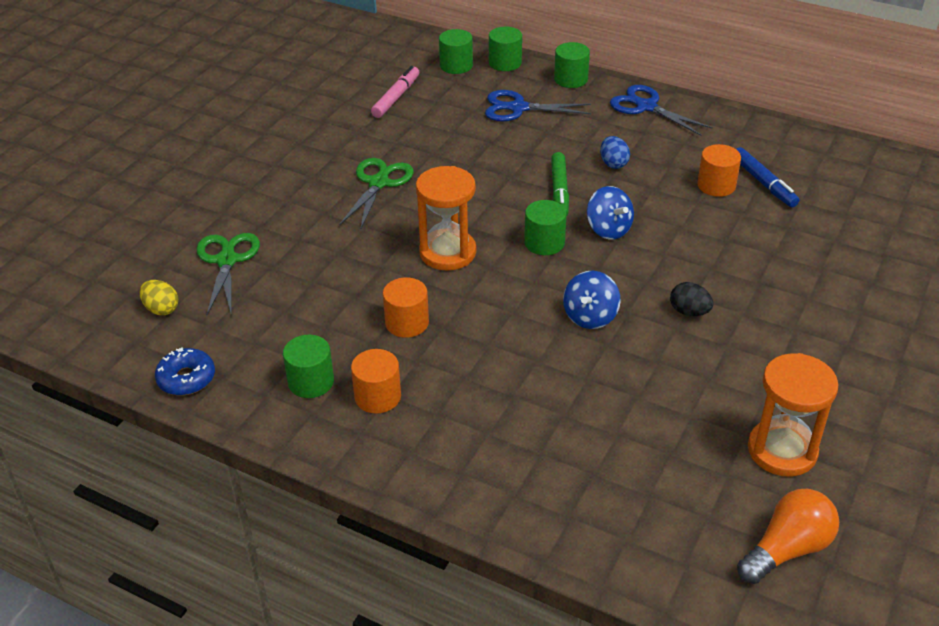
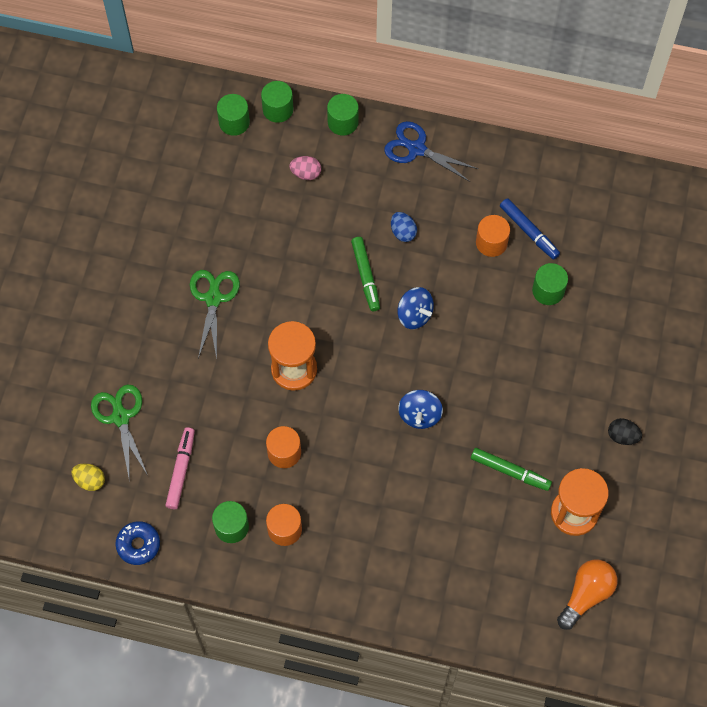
camera: 15 degrees left, 25 degrees up
pink marker [371,66,419,118] -> pink marker moved to [165,427,195,509]
blue scissors [485,90,591,122] -> pink egg [289,156,321,180]
green cylinder [524,200,567,255] -> green cylinder moved to [532,263,568,305]
black egg [670,282,713,316] -> black egg moved to [608,418,642,445]
none -> green marker [471,448,552,491]

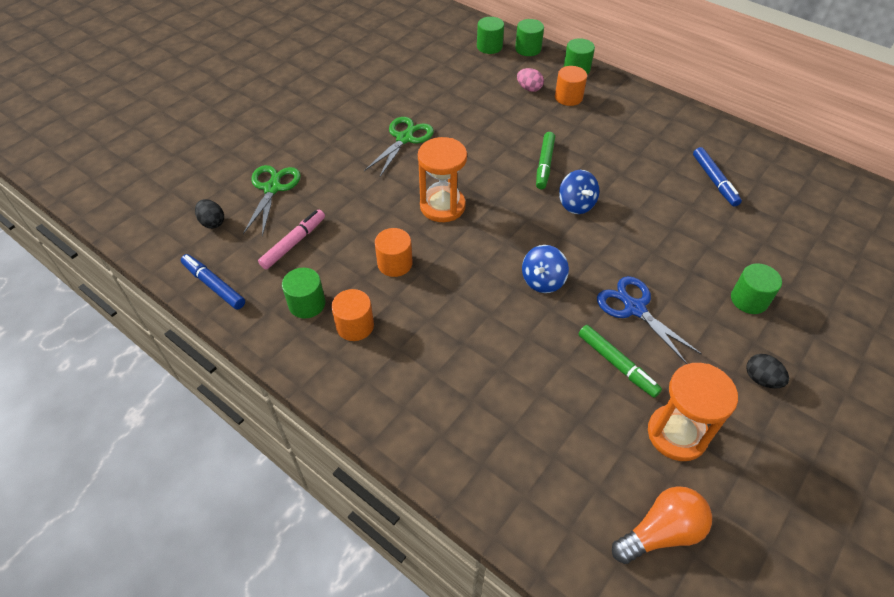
camera: 25 degrees right, 15 degrees down
yellow egg [72,463,105,491] -> black egg [195,199,224,229]
blue donut [116,521,160,565] -> blue marker [181,254,245,310]
blue scissors [384,121,478,182] -> blue scissors moved to [597,276,702,364]
blue egg [391,212,417,242] -> none
orange cylinder [476,215,510,257] -> orange cylinder moved to [555,66,587,106]
green cylinder [532,263,568,305] -> green cylinder moved to [731,263,782,314]

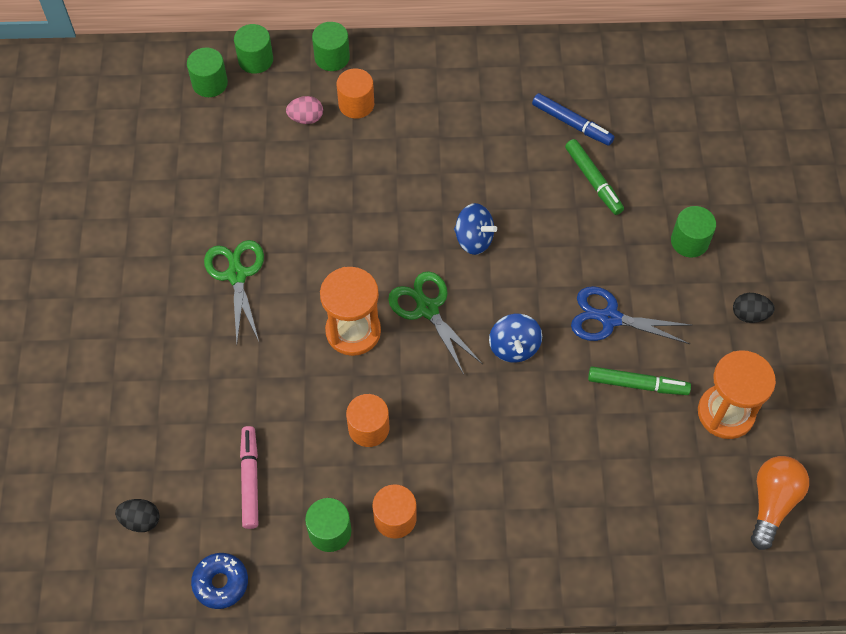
camera: 40 degrees left, 10 degrees up
blue marker [181,254,245,310] -> blue donut [191,553,248,609]
green scissors [243,165,301,237] -> green scissors moved to [388,271,482,375]
green marker [536,132,555,189] -> green marker moved to [565,139,624,215]

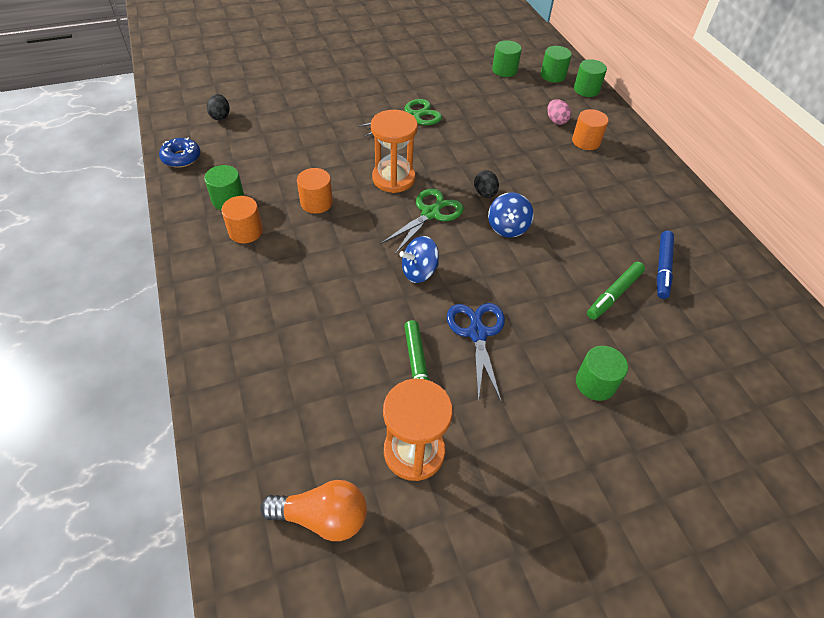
camera: 70 degrees right, 10 degrees down
pink marker [240,426,258,529] -> none
green cylinder [312,22,350,71] -> green cylinder moved to [492,40,522,77]
black egg [733,293,775,323] -> black egg moved to [474,170,499,198]

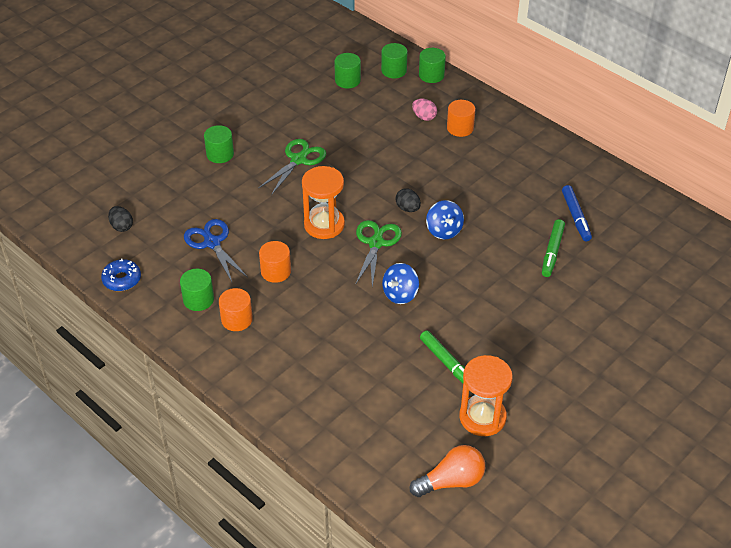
camera: 25 degrees left, 5 degrees down
blue scissors [447,303,505,402] -> blue scissors moved to [184,219,247,284]
green cylinder [576,346,628,401] -> green cylinder moved to [204,125,234,163]

